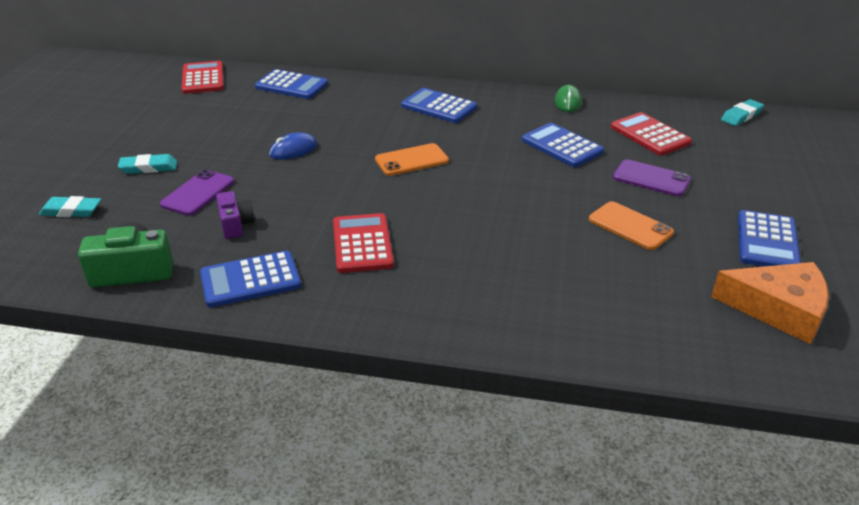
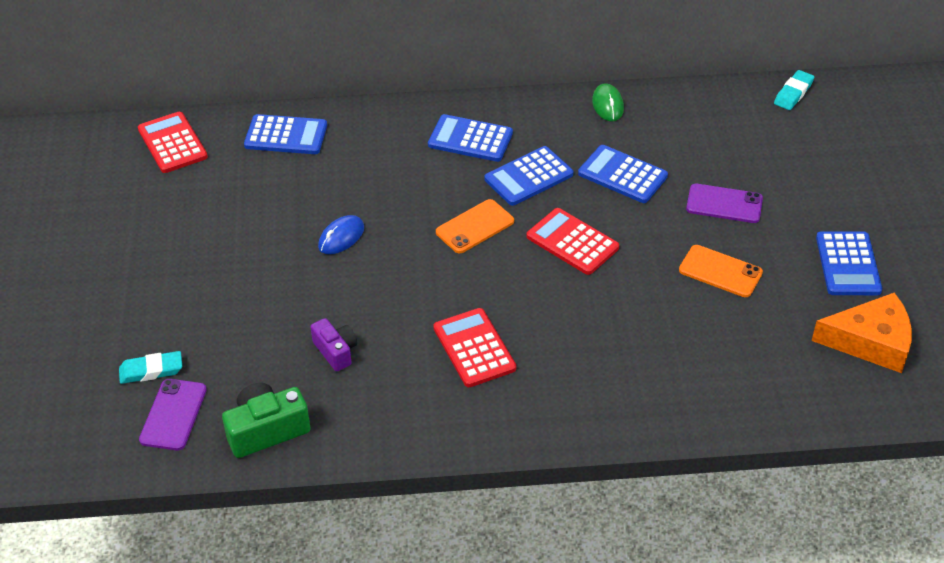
camera: 15 degrees left, 10 degrees up
turquoise eraser [118,154,177,174] -> none
purple phone [160,169,234,216] -> purple phone moved to [139,379,207,450]
blue calculator [200,251,301,308] -> blue calculator moved to [484,146,573,206]
red calculator [611,112,692,156] -> red calculator moved to [527,208,619,275]

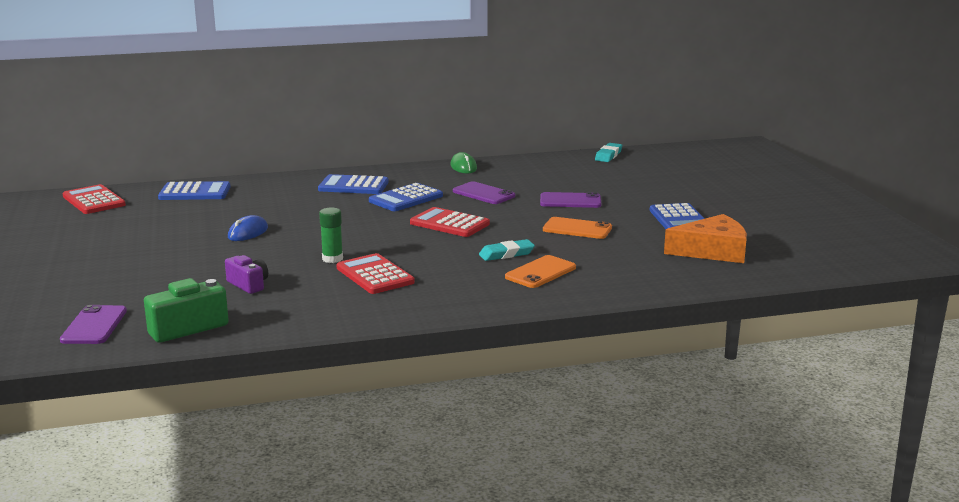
camera: 10 degrees left, 25 degrees down
turquoise eraser [119,351,182,384] -> turquoise eraser moved to [479,239,535,261]
orange phone [436,199,514,253] -> orange phone moved to [505,255,576,288]
blue calculator [578,145,668,203] -> purple phone [453,181,515,204]
none -> green glue stick [319,207,343,263]

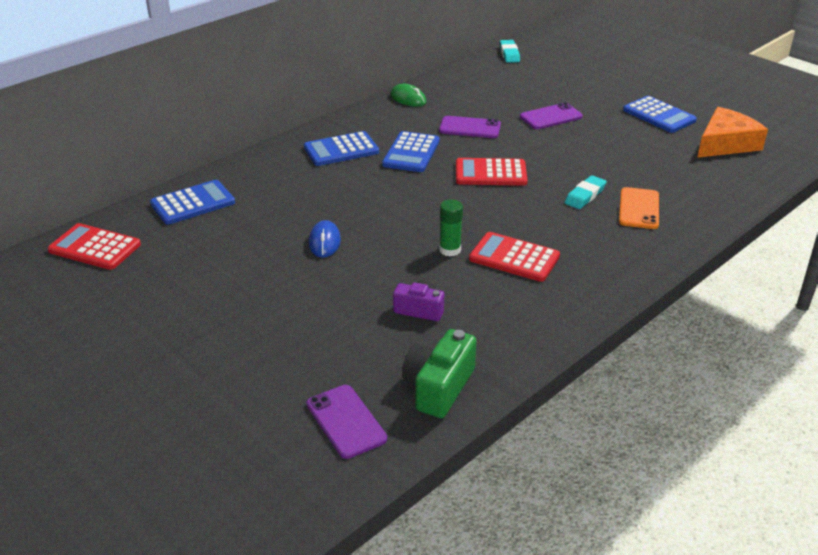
camera: 30 degrees left, 15 degrees up
orange phone [543,217,612,239] -> none

